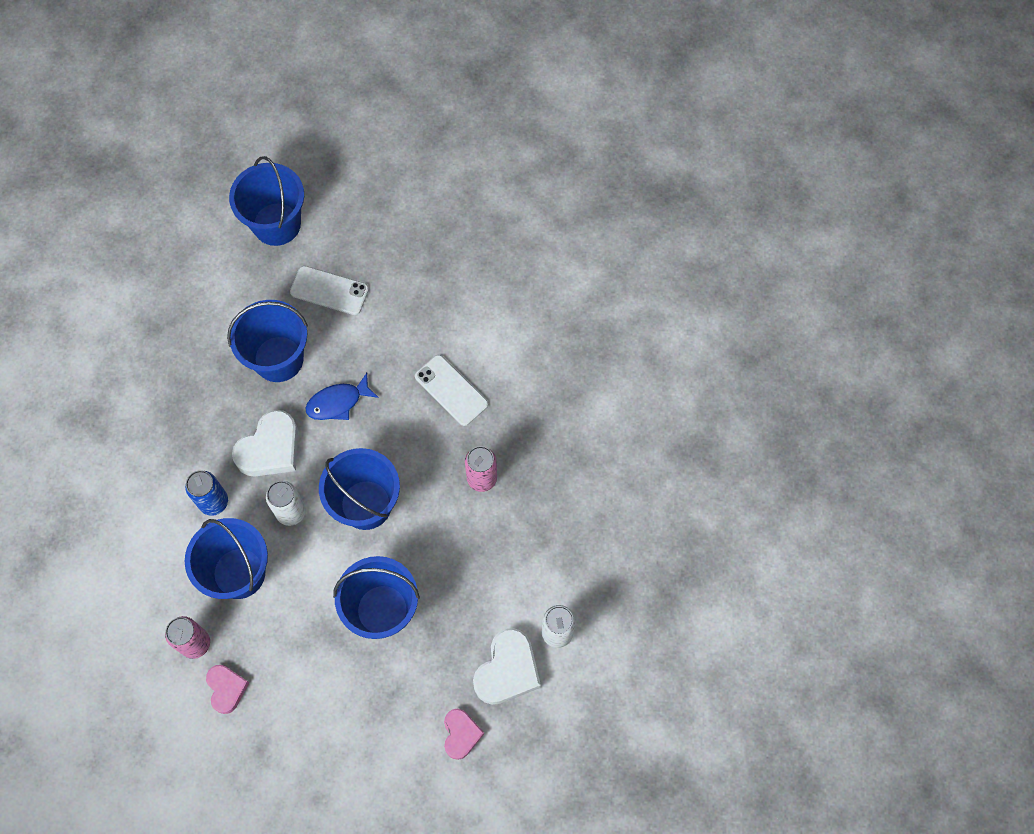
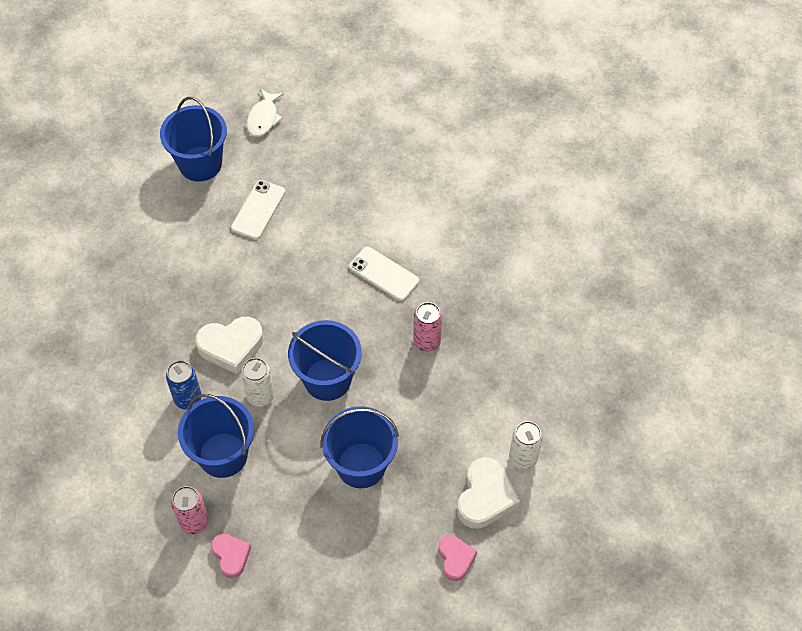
camera: 10 degrees left, 10 degrees down
blue bucket [227,300,308,382] -> none
white heart [232,410,298,477] -> white heart turned 45 degrees clockwise [196,317,264,374]
white phone [290,266,369,315] -> white phone turned 75 degrees counterclockwise [231,180,285,240]
blue fish [305,373,379,420] -> none
none -> white fish [247,89,284,137]

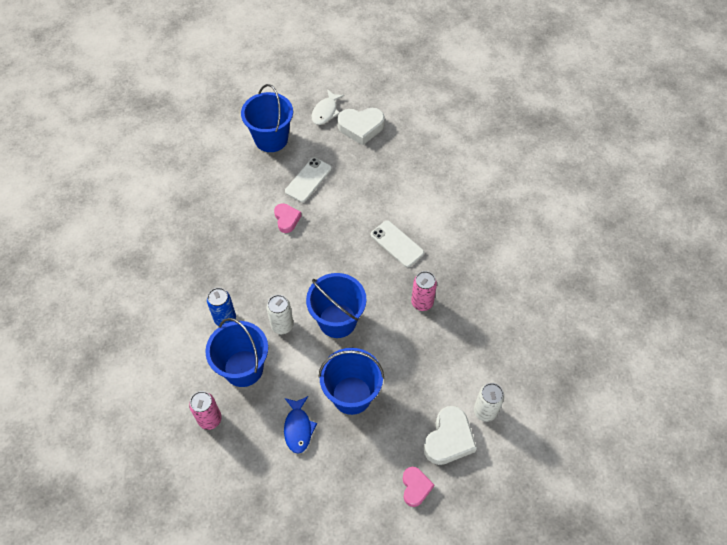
camera: 10 degrees right, 0 degrees up
white heart [196,317,264,374] -> white heart moved to [337,108,385,145]
pink heart [211,534,251,579] -> pink heart moved to [274,203,301,233]
none -> blue fish [284,396,317,454]

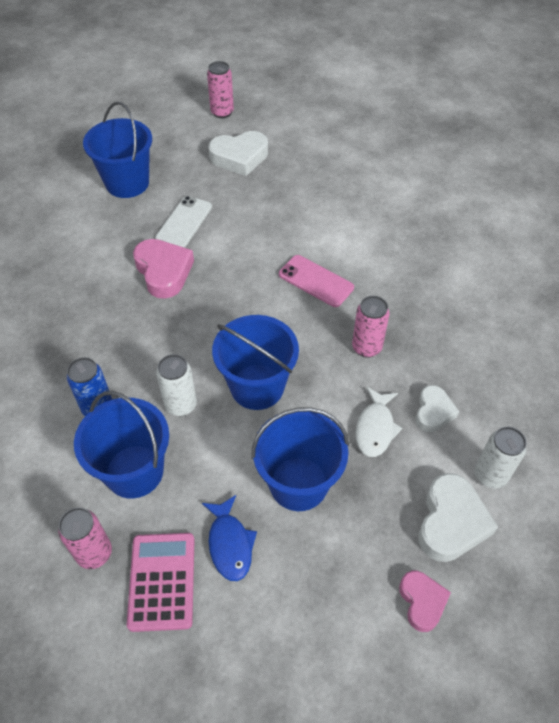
camera: 10 degrees left, 5 degrees down
pink heart [274,203,301,233] -> pink heart [133,239,194,299], size x1.62
white fish [311,89,344,125] -> white fish moved to [355,387,403,457]
white phone [371,220,424,267] -> pink phone [279,255,354,307]
none -> pink calculator [127,533,195,632]
none -> pink can [207,61,234,118]
none -> white heart [416,385,459,432]

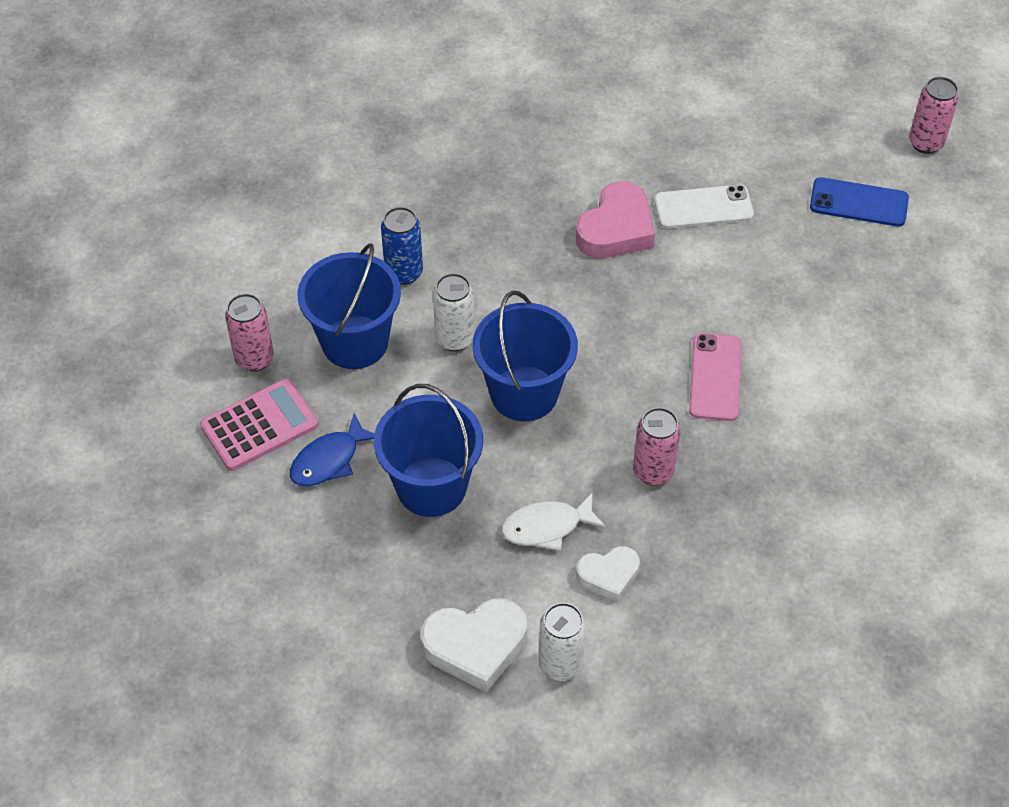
camera: 60 degrees right, 0 degrees up
blue bucket [83,102,152,198] -> none
white heart [209,131,268,176] -> blue phone [810,177,909,227]
pink heart [399,571,451,632] -> none

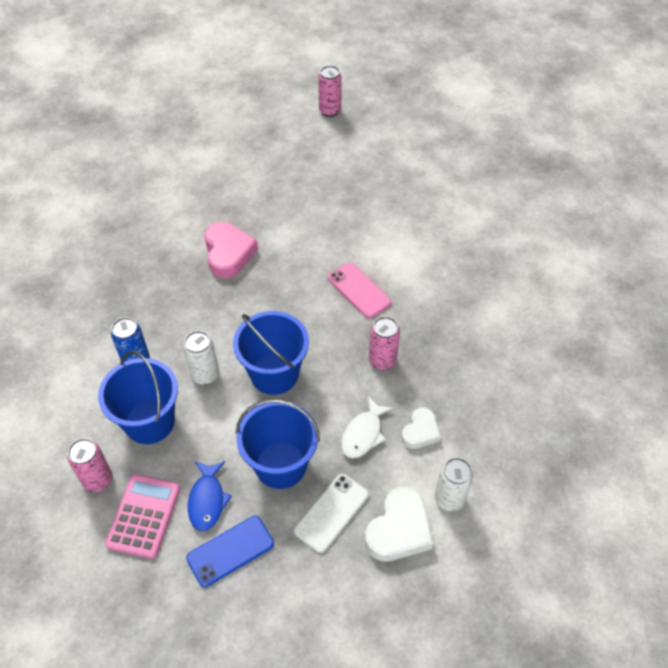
camera: 45 degrees left, 0 degrees up
white phone [654,185,754,229] -> white phone moved to [294,474,369,553]
blue phone [810,177,909,227] -> blue phone moved to [186,516,274,587]

